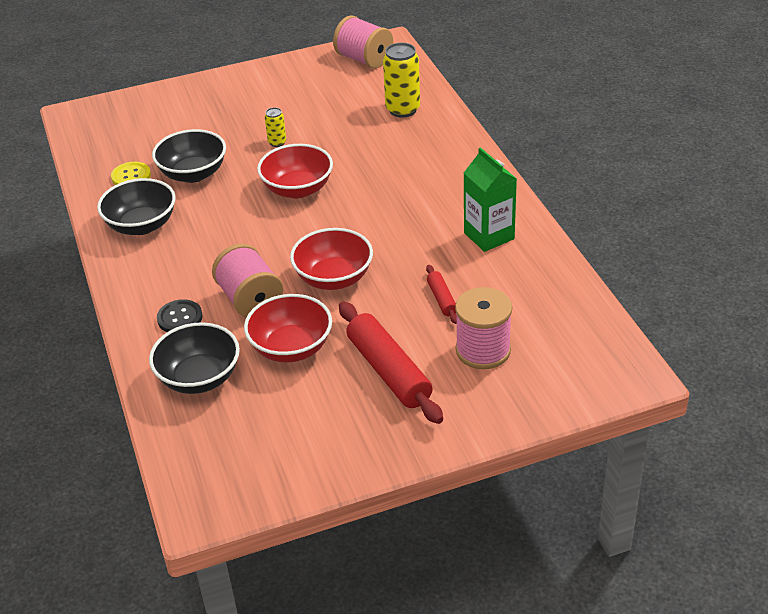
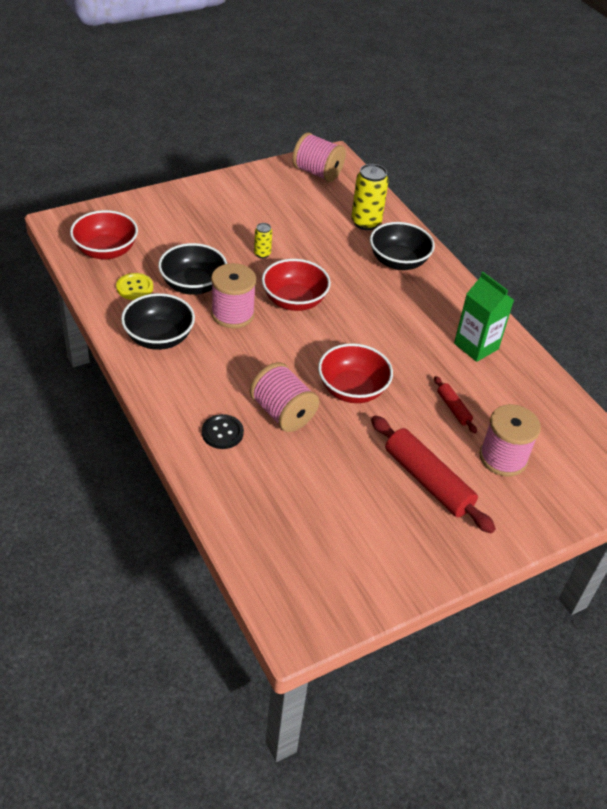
camera: 15 degrees left, 5 degrees up
black bowl [149,322,240,394] -> black bowl moved to [370,222,435,270]
red bowl [244,294,332,362] -> red bowl moved to [70,210,138,259]
none -> pink spool [211,263,256,328]

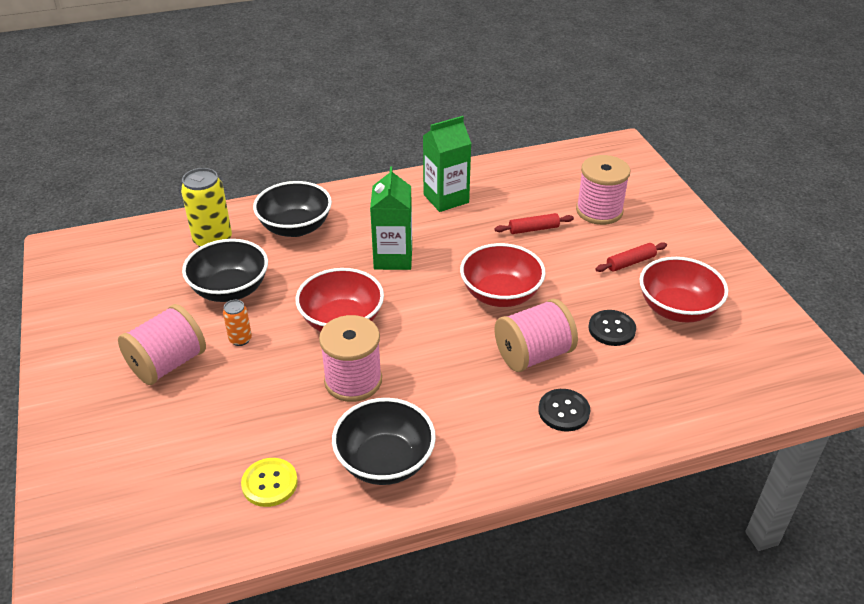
camera: 75 degrees left, 5 degrees down
red bowl [70,210,138,259] -> red bowl moved to [640,257,728,322]
black bowl [158,243,227,295] -> black bowl moved to [182,239,268,302]
yellow can [254,223,272,258] -> orange can [223,300,252,346]
pink spool [292,132,346,182] -> pink spool moved to [118,304,206,385]
red rolling pin [371,416,496,533] -> red rolling pin [596,242,667,272], size x0.49
none -> green carton [370,166,412,270]
none -> black button [589,310,636,346]

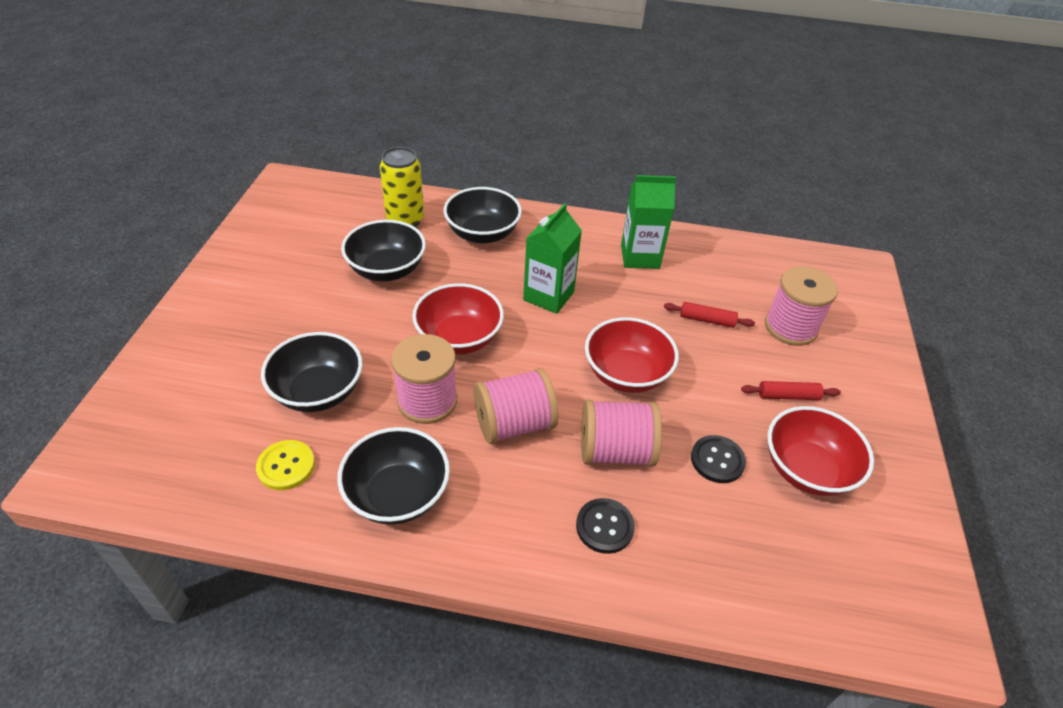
camera: 25 degrees right, 5 degrees up
pink spool [118,304,206,385] -> pink spool moved to [474,368,558,444]
orange can [223,300,252,346] -> none
none -> black bowl [261,332,363,412]

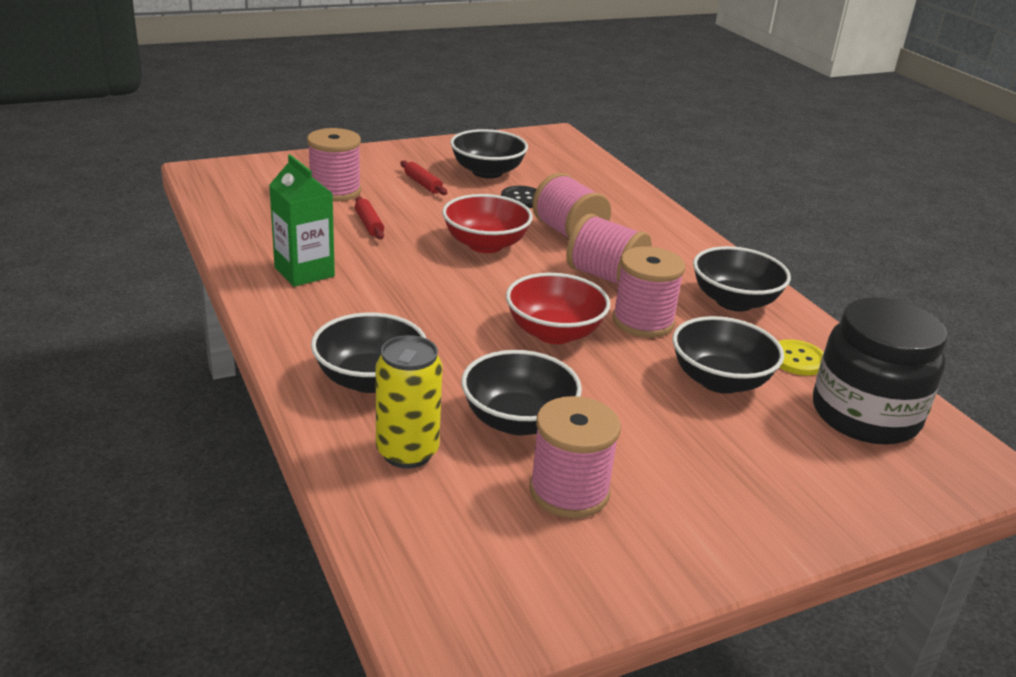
camera: 125 degrees left, 15 degrees down
green carton [523,203,582,314] -> none
black button [576,498,635,554] -> none
red bowl [768,406,874,496] -> black bowl [450,129,528,179]
none -> pink spool [529,396,621,518]
none -> black jar [813,297,948,445]

